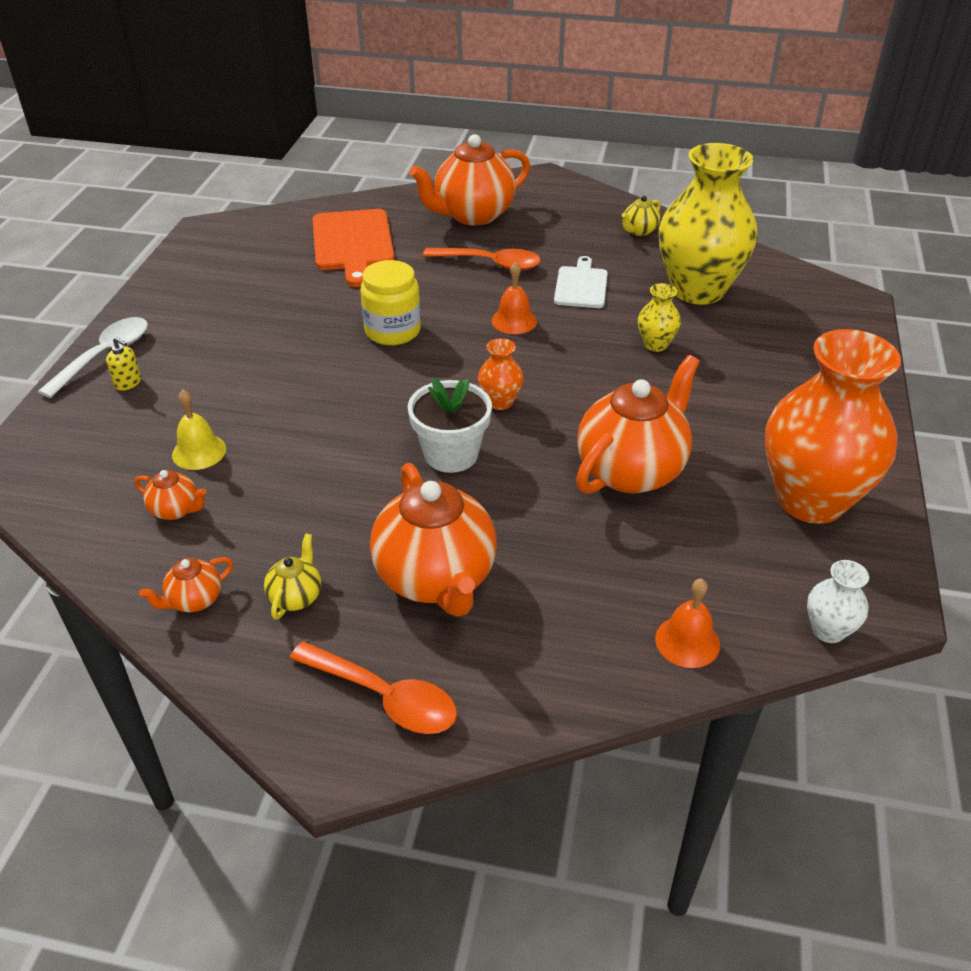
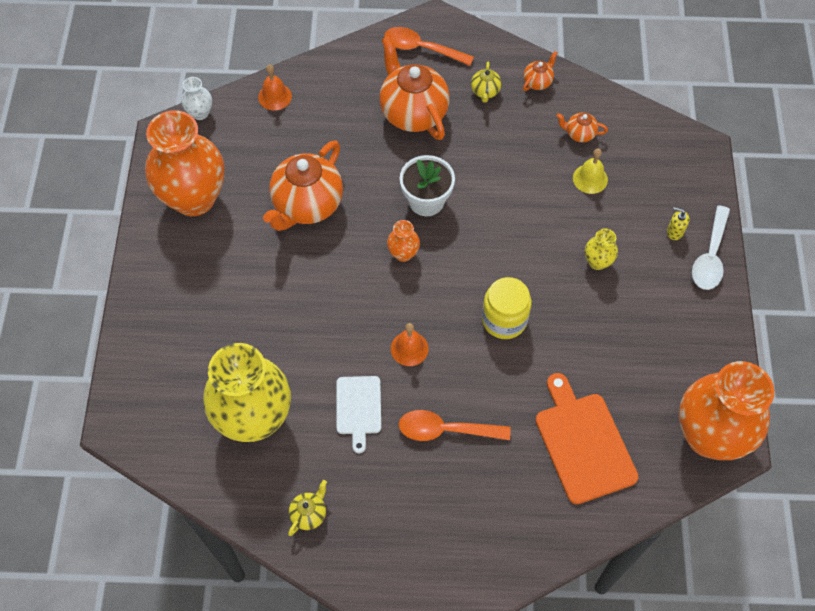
camera: 170 degrees right, 20 degrees up
orange teapot [409,134,530,226] -> none
yellow vase [638,283,681,352] -> yellow vase moved to [585,228,618,270]
none -> orange vase [679,361,774,460]

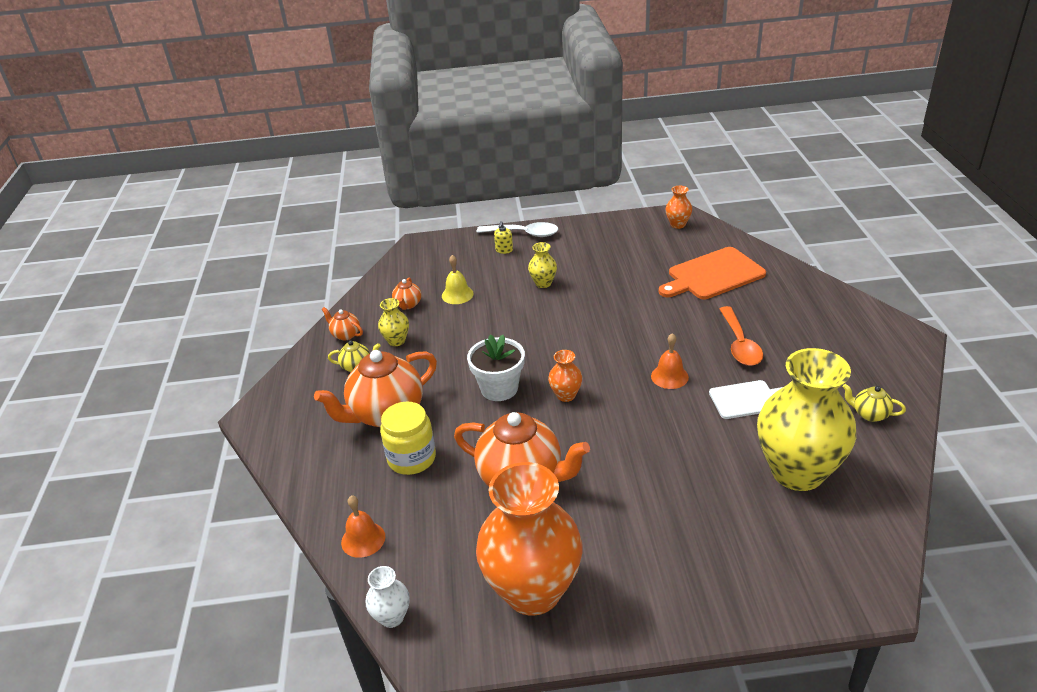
camera: 95 degrees left, 25 degrees down
orange spoon [384,27,474,66] -> none
yellow jar [482,277,531,339] -> yellow jar moved to [380,402,436,475]
orange vase [679,361,774,460] -> orange vase [665,186,692,229], size x0.42
none -> yellow vase [378,298,409,346]

